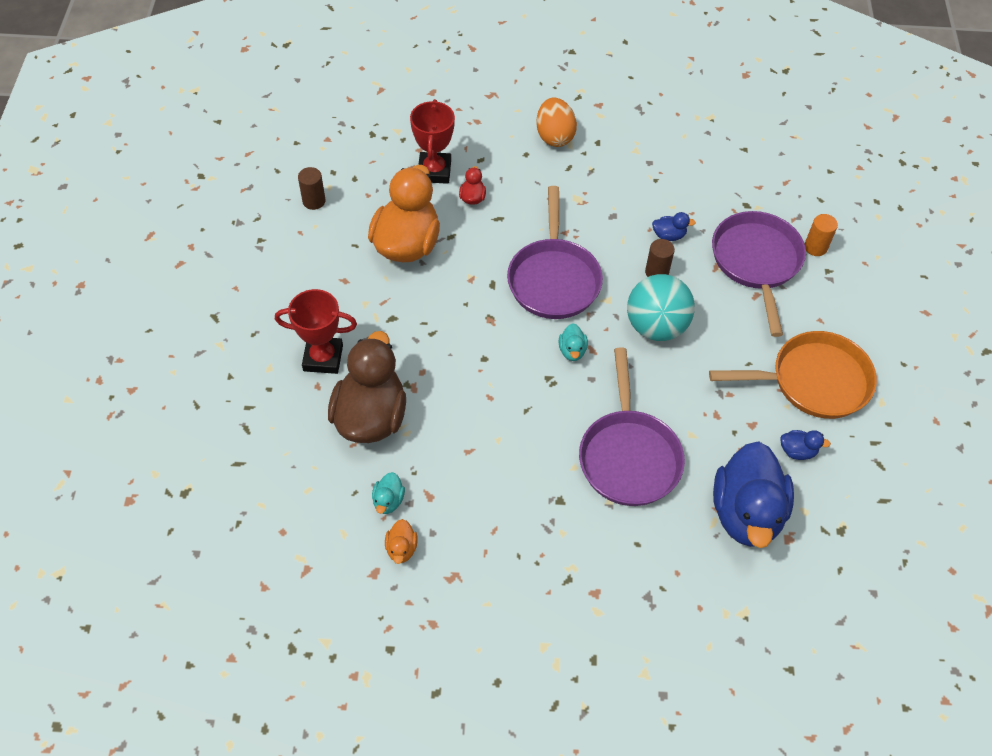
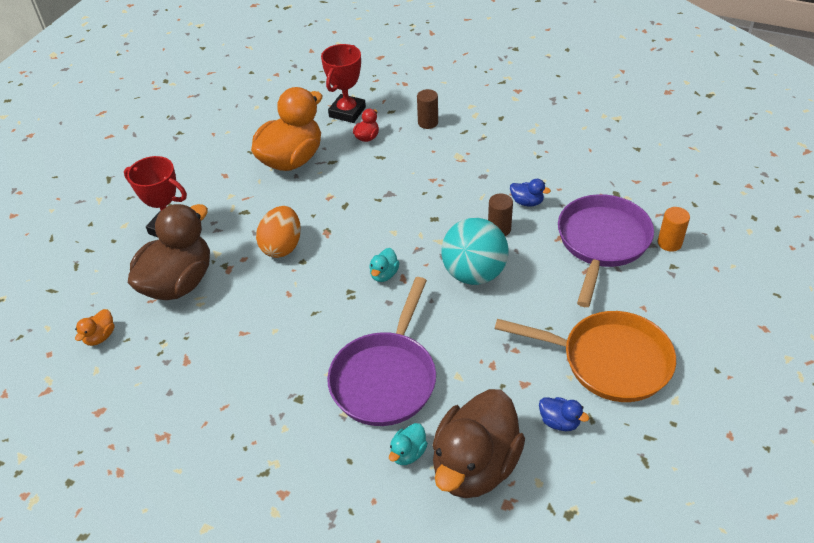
camera: 25 degrees right, 10 degrees down
brown cylinder [298,167,326,210] -> brown cylinder moved to [417,89,438,129]
turquoise duck [372,472,405,514] -> turquoise duck moved to [389,423,428,465]
orange duck [385,519,418,564] -> orange duck moved to [75,309,115,346]
purple pan [507,186,603,319] -> none
orange egg [537,98,577,147] -> orange egg moved to [256,206,301,258]
blue duck [713,441,794,548] -> brown duck [432,389,525,498]

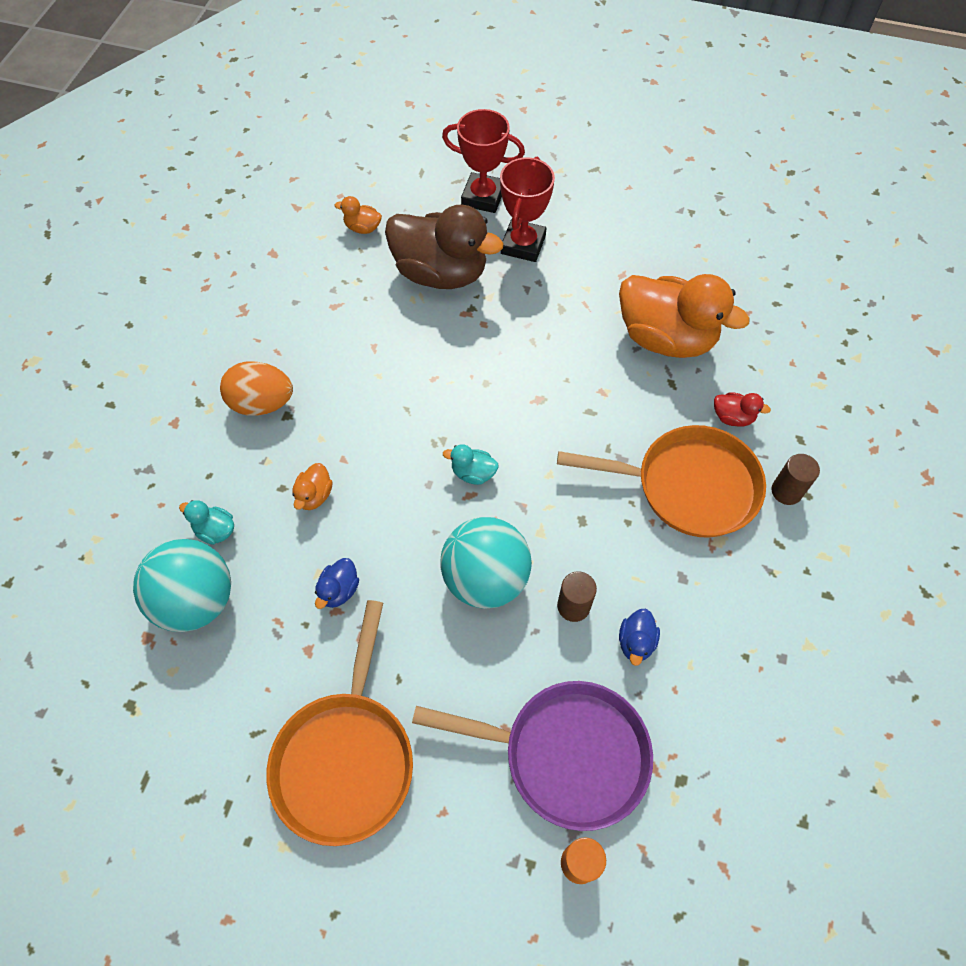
camera: 80 degrees right, 15 degrees up
orange egg [256,206,301,258] -> orange egg moved to [220,361,293,416]
red trophy [321,44,366,123] -> red trophy moved to [442,109,525,213]
purple pan [327,277,436,426] -> orange duck [292,463,333,510]
brown duck [432,389,525,498] -> turquoise ball [133,539,231,632]
blue duck [539,397,589,431] -> blue duck moved to [315,558,359,609]
none -> orange pan [557,425,766,538]

